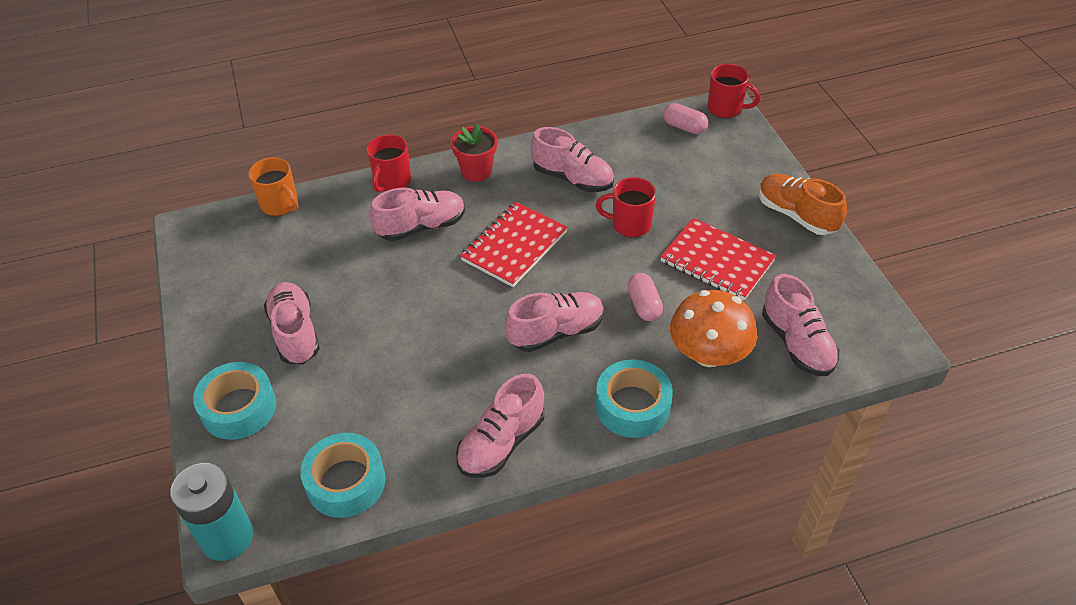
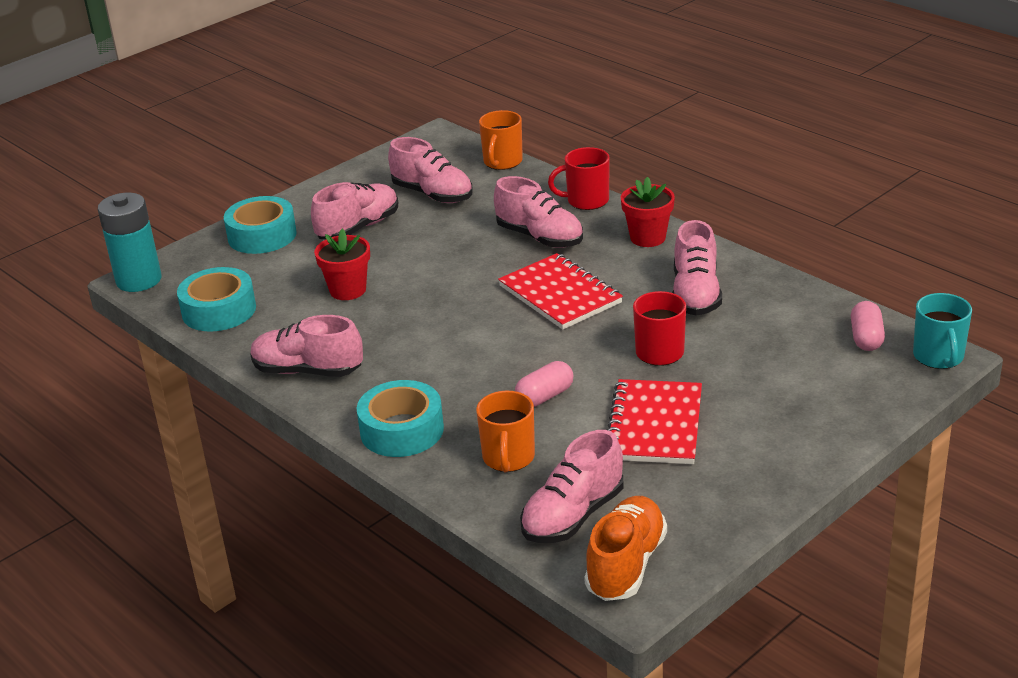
camera: 65 degrees right, 15 degrees down
red notebook [460,202,568,287] -> red notebook turned 45 degrees clockwise [498,253,623,330]
pink shoe [505,292,604,352] -> pink shoe moved to [388,137,473,203]
orange mushroom [670,290,757,367] -> orange mug [476,391,535,472]
red mug [708,64,760,118] -> turquoise mug [913,293,972,369]
orange shoe [759,173,847,235] -> orange shoe moved to [584,496,667,601]
none -> red flower pot [314,229,370,300]

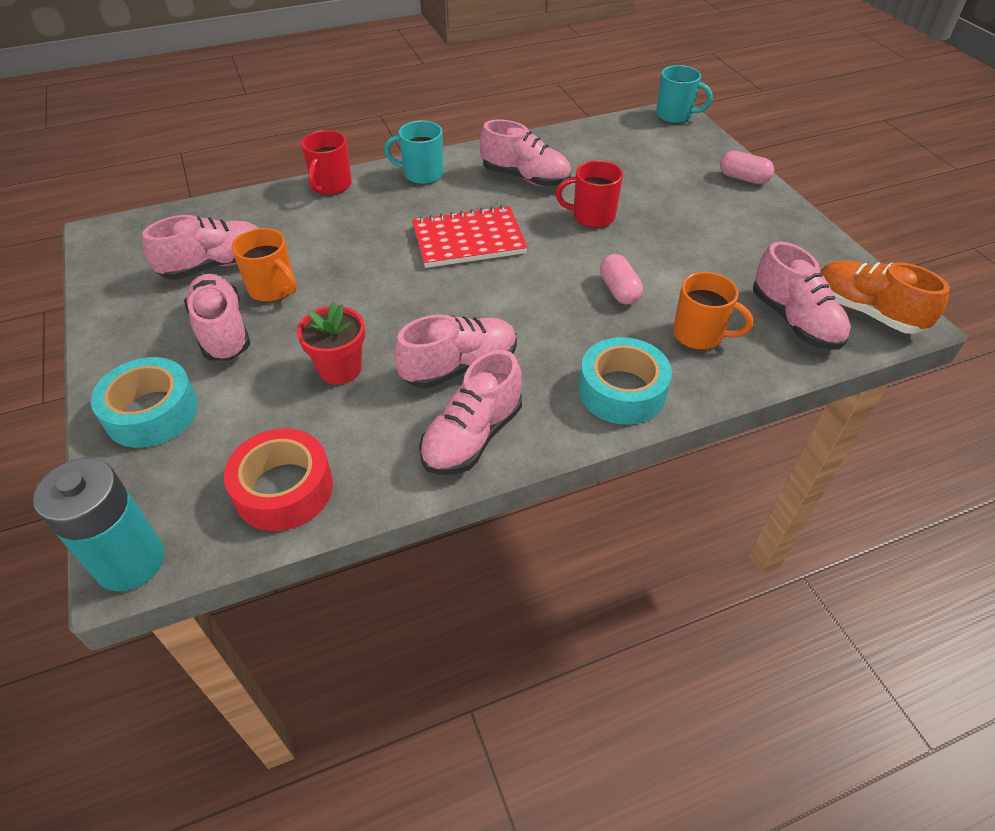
camera: 70 degrees left, 15 degrees up
turquoise tape [177,267,256,332] -> red tape [224,428,333,531]
orange mug [479,110,523,170] -> orange mug moved to [231,228,297,302]
pink shoe [494,176,583,248] -> pink shoe moved to [394,314,517,389]
red notebook [608,379,702,464] -> none
red flower pot [621,177,675,247] -> turquoise mug [384,121,443,184]
pink capsule [851,301,885,351] -> pink capsule moved to [720,151,774,184]

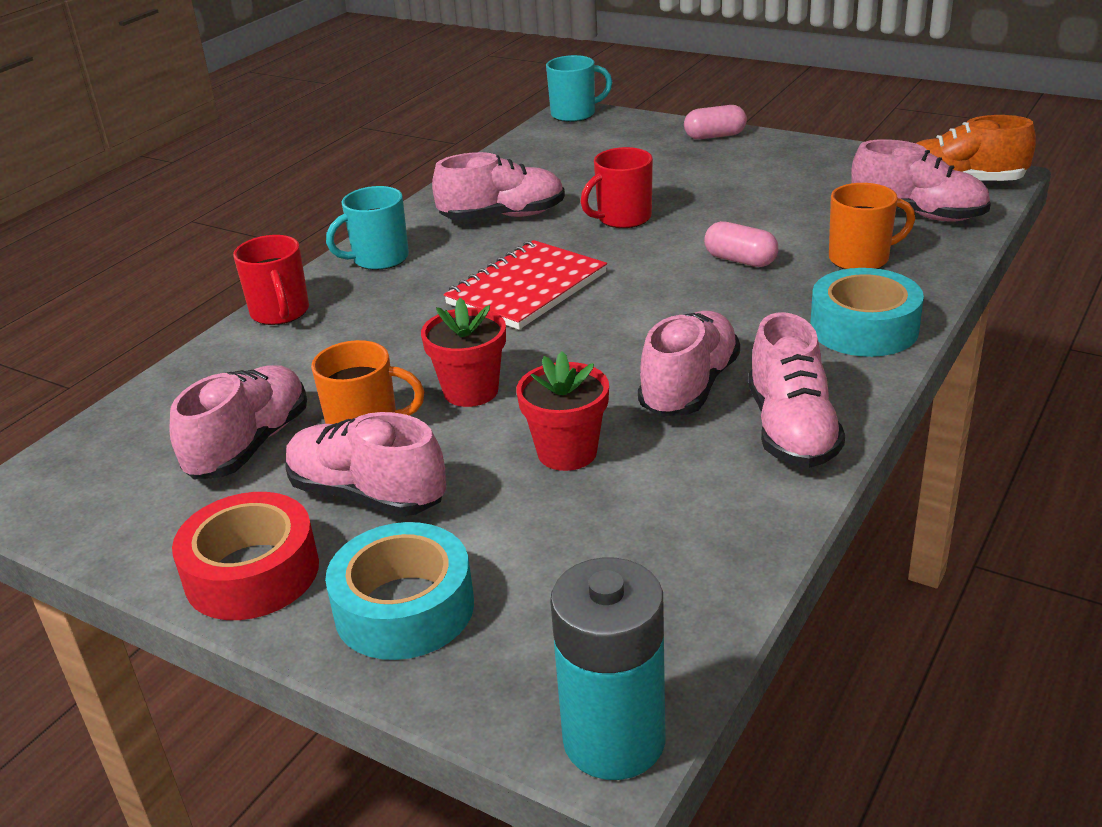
camera: 35 degrees left, 15 degrees down
red tape [224,428,333,531] -> red tape moved to [172,492,319,620]
none -> red flower pot [421,298,506,407]

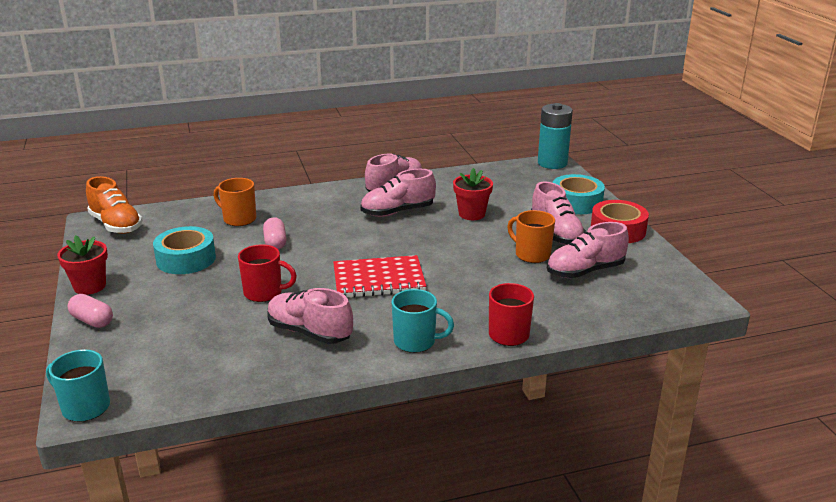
camera: 140 degrees left, 5 degrees down
red flower pot [421,298,506,407] -> red flower pot moved to [57,235,108,295]
turquoise tape [810,268,924,357] -> turquoise tape moved to [153,226,216,274]
pink shoe [851,139,991,221] -> none

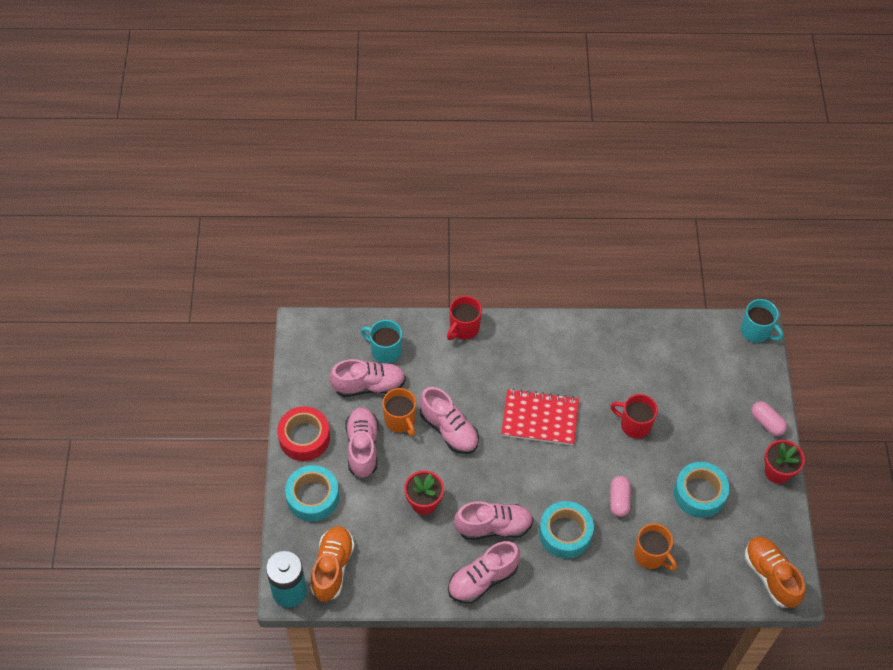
camera: 165 degrees left, 30 degrees up
pink shoe [267,288,353,344] -> pink shoe moved to [420,387,479,454]
turquoise mug [392,289,454,353] -> turquoise mug moved to [361,320,402,363]
none -> orange shoe [310,526,355,602]
none -> turquoise tape [539,501,594,558]

